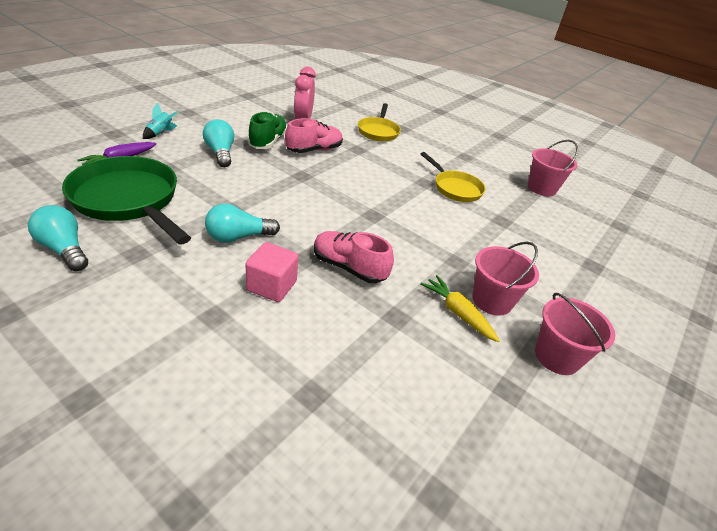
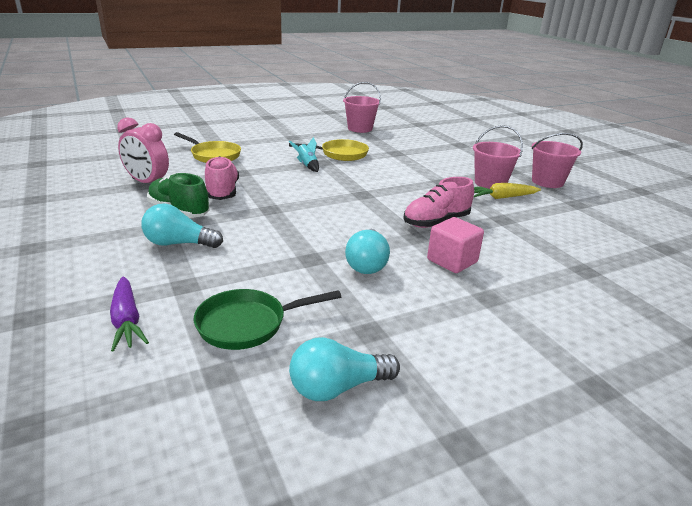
camera: 60 degrees left, 10 degrees down
green pan [62,156,191,244] -> green pan [194,289,341,350], size x0.59
turquoise rocket [143,103,178,139] -> turquoise rocket moved to [289,137,319,172]

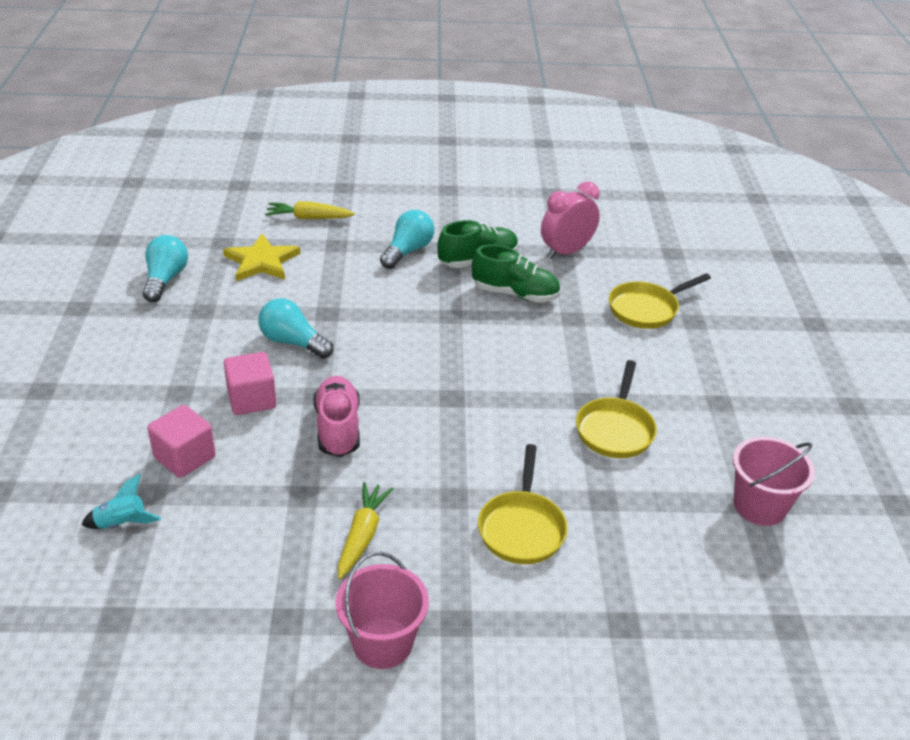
camera: 115 degrees right, 10 degrees up
purple carrot [110,277,149,352] -> yellow carrot [265,201,355,219]
green pan [194,289,341,350] -> yellow star [223,233,300,281]
pink shoe [205,156,239,200] -> green shoe [472,245,560,303]
turquoise rocket [289,137,319,172] -> turquoise rocket moved to [81,474,161,529]
pink bucket [473,125,523,189] -> none
none -> pink cube [147,405,216,478]
none -> yellow pan [478,444,567,564]

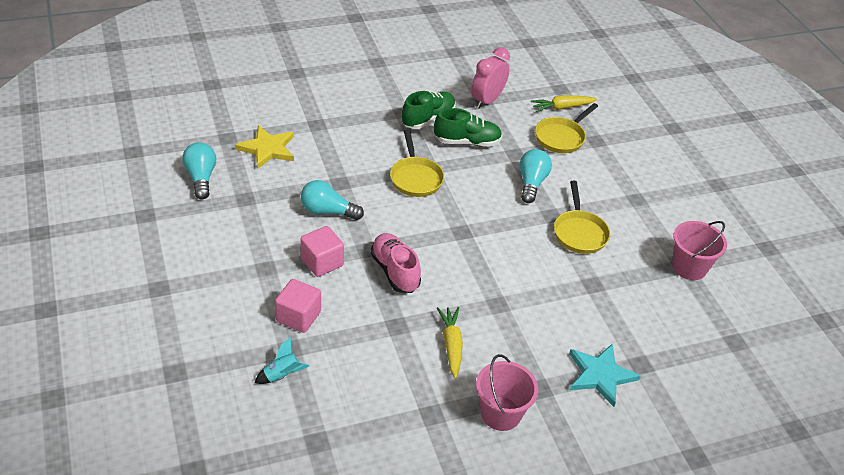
camera: 20 degrees left, 5 degrees up
yellow carrot [265,201,355,219] -> yellow carrot moved to [531,95,597,112]
turquoise light bulb [380,210,434,269] -> turquoise light bulb moved to [520,149,552,203]
yellow pan [478,444,567,564] -> yellow pan moved to [390,130,444,197]
none -> turquoise star [569,344,641,407]

